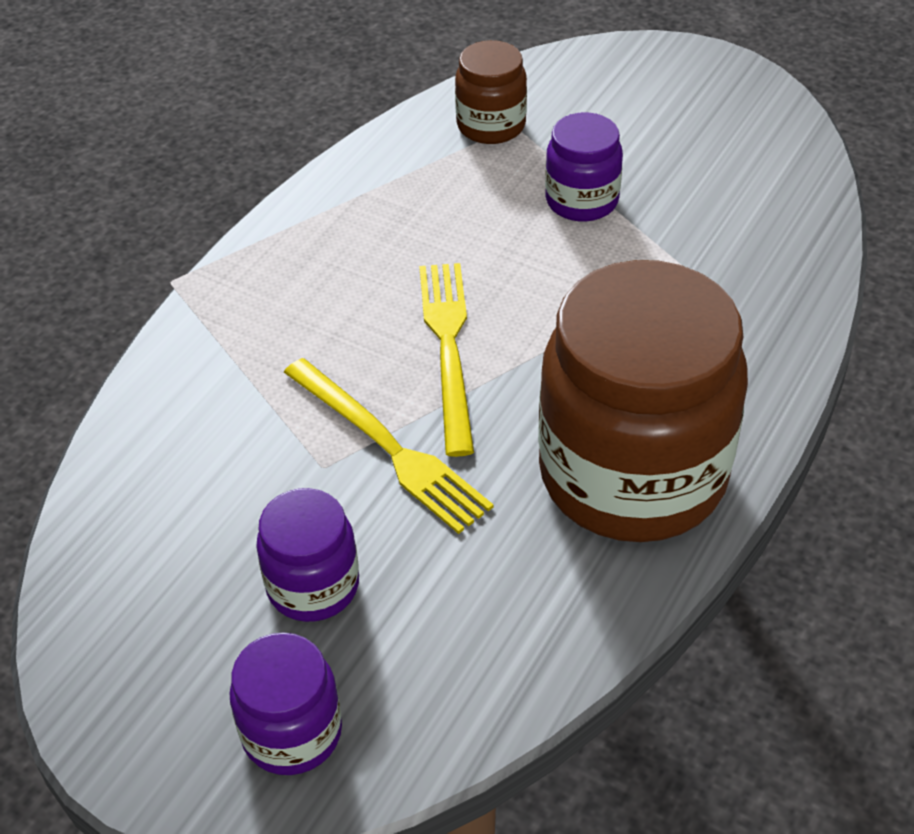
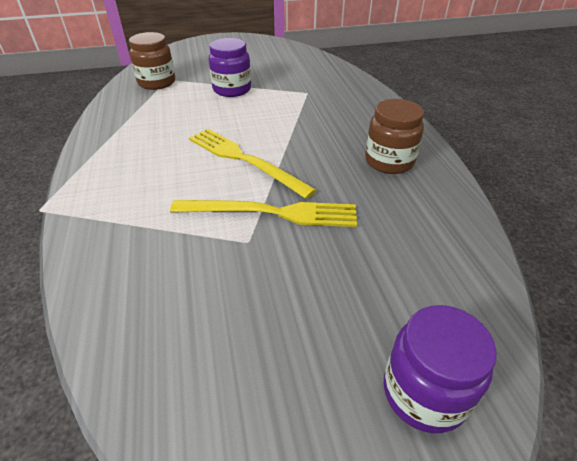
camera: 45 degrees left, 5 degrees down
purple jar [256,488,359,622] -> none
brown jar [538,260,748,542] -> brown jar [365,99,424,174], size x0.47

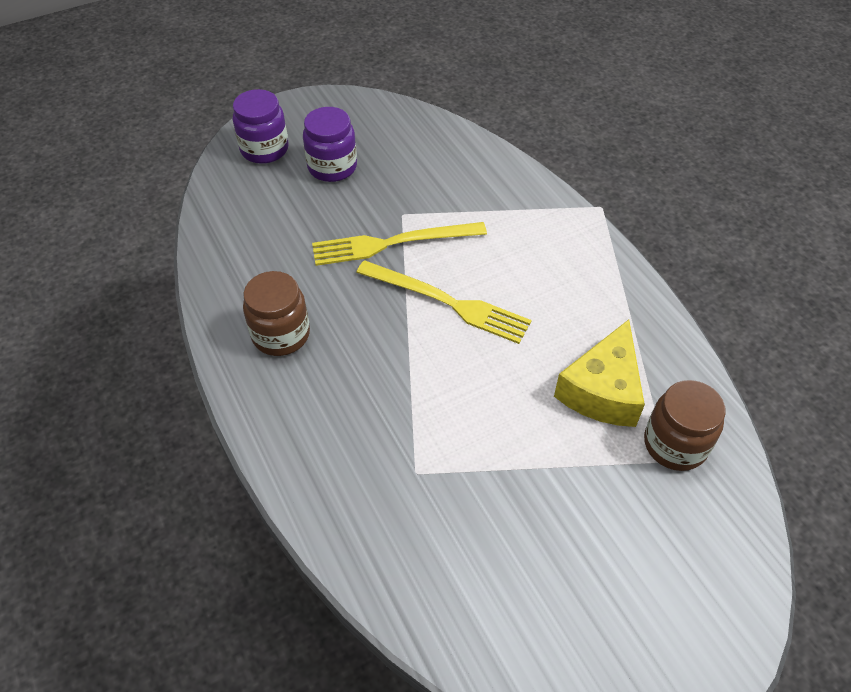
camera: 165 degrees right, 10 degrees up
purple jar [209,38,251,97] -> purple jar moved to [303,107,357,182]
none -> yellow cheese [554,319,645,427]

